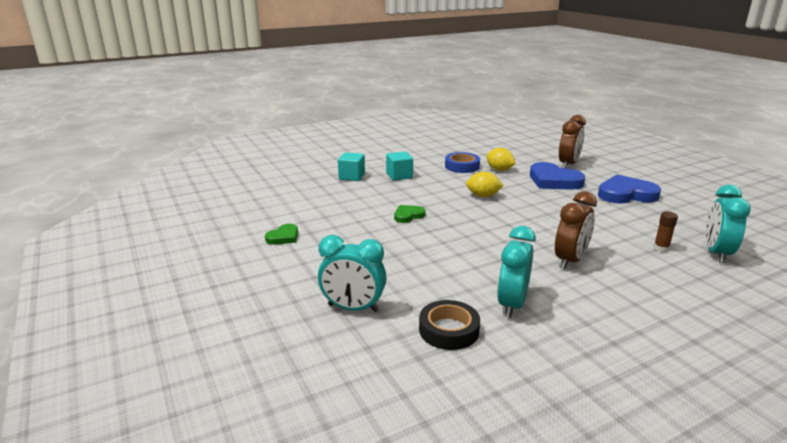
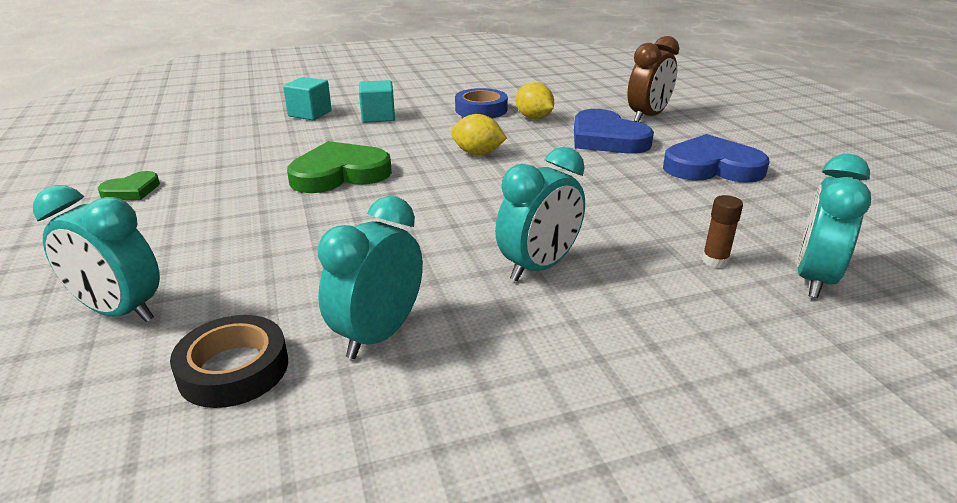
camera: 10 degrees right, 5 degrees up
green heart [394,205,426,223] -> green heart [287,141,392,193], size x1.91
brown clock [555,191,597,269] -> turquoise clock [495,147,585,281]

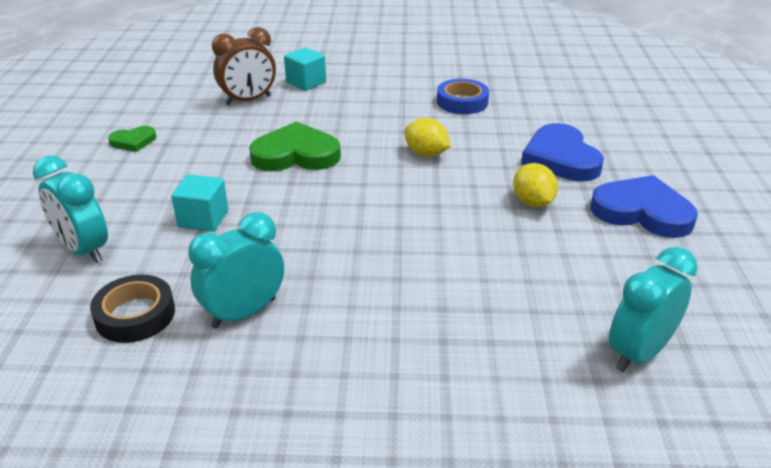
camera: 20 degrees right, 5 degrees up
turquoise cube [359,80,395,123] -> turquoise cube moved to [171,174,228,232]
turquoise clock [495,147,585,281] -> none
yellow lemon [515,82,554,119] -> yellow lemon moved to [513,163,558,207]
brown clock [627,36,679,122] -> brown clock moved to [212,27,276,105]
brown glue stick [702,195,743,268] -> none

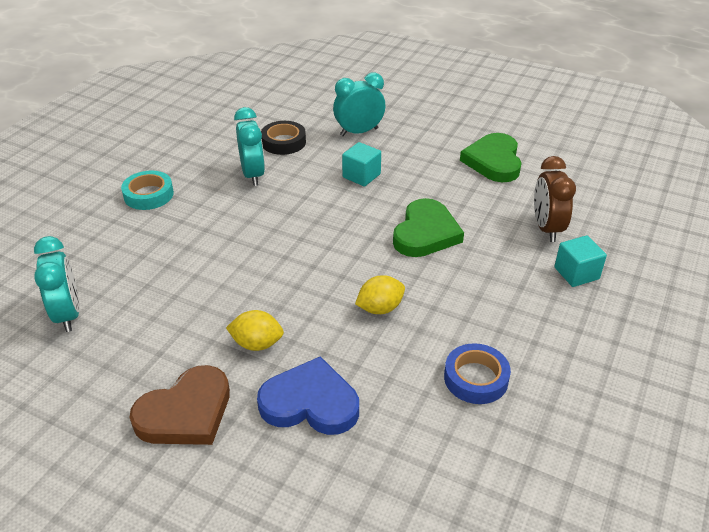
camera: 115 degrees right, 5 degrees up
green heart [108,126,156,152] -> green heart [460,133,521,182], size x1.91
blue heart [590,175,698,238] -> brown heart [130,365,230,445]
none -> turquoise tape [121,171,174,210]

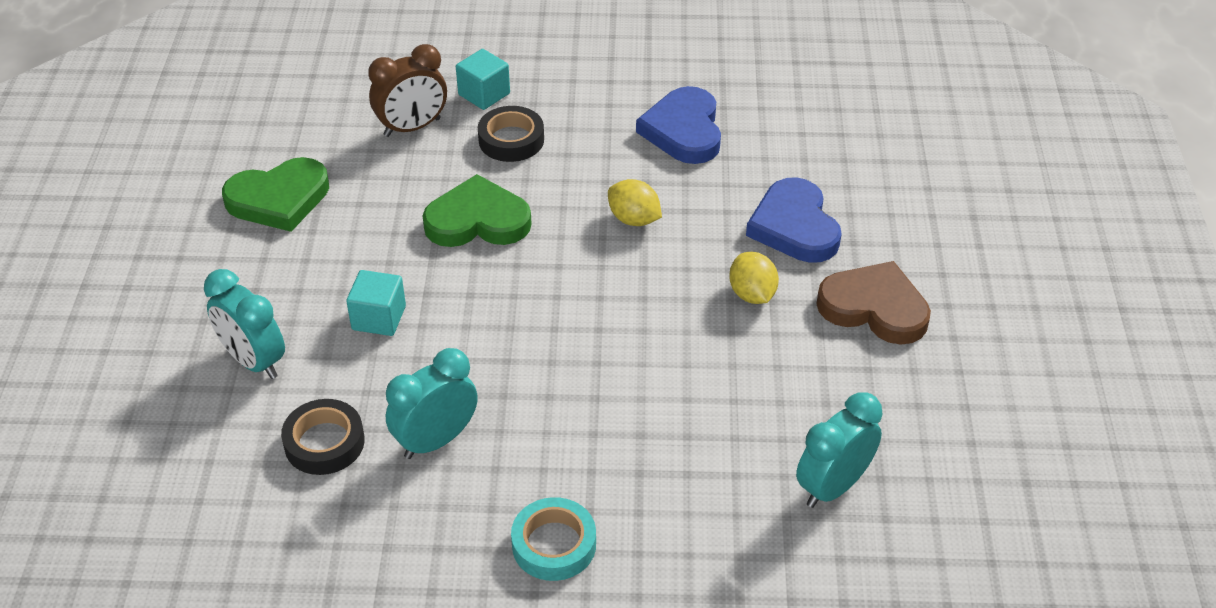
camera: 115 degrees left, 5 degrees up
blue tape [444,343,511,404] -> blue heart [636,86,721,164]
none -> black tape [478,106,544,162]

